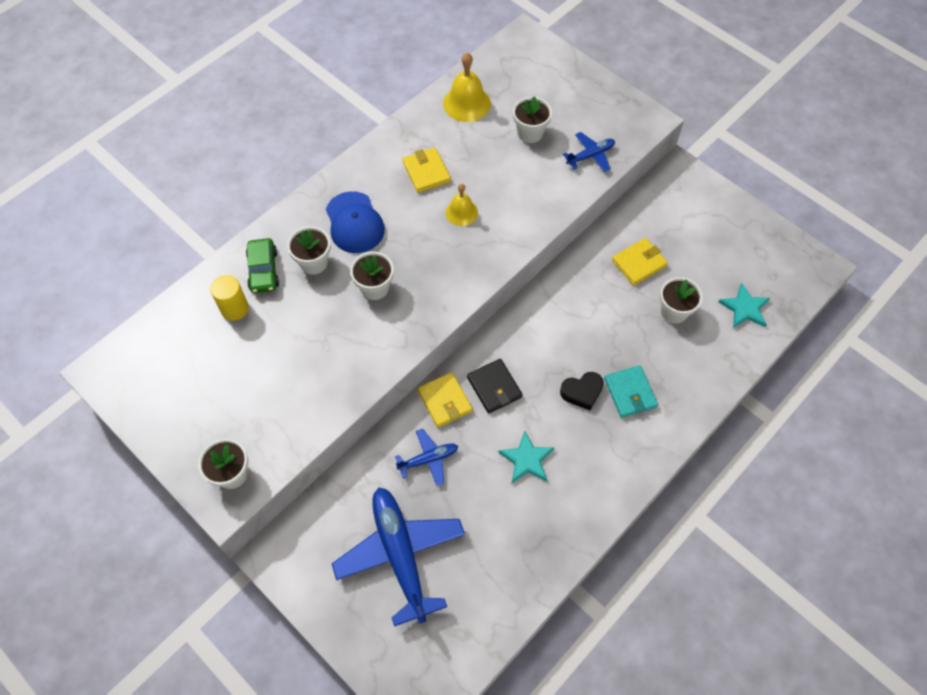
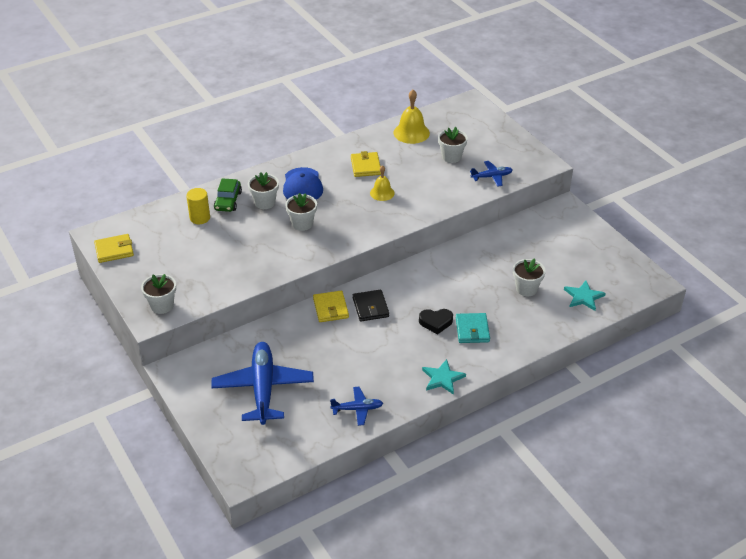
camera: 15 degrees right, 20 degrees down
blue plane [395,429,458,486] -> blue plane moved to [330,387,383,426]
turquoise star [498,431,554,483] -> turquoise star moved to [422,359,466,395]
yellow wallet [612,238,668,285] -> yellow wallet moved to [94,234,134,263]

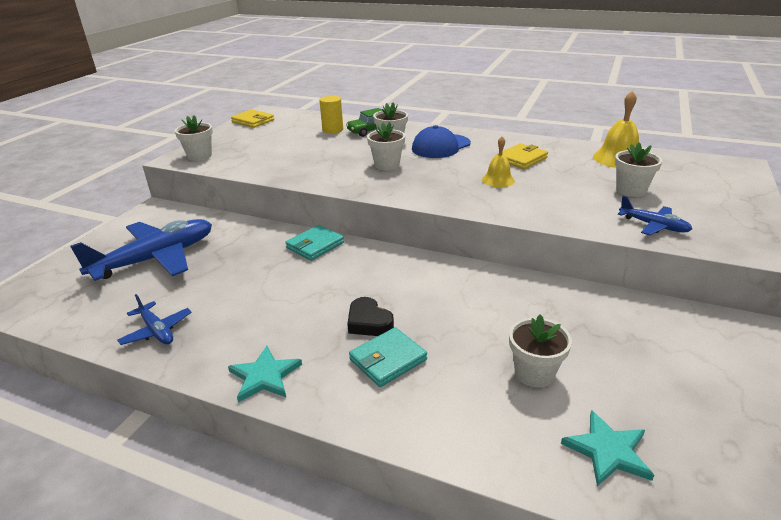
camera: 55 degrees right, 10 degrees down
yellow wallet [313,291,349,322] -> turquoise wallet [285,225,344,261]
black wallet [353,290,389,321] -> none

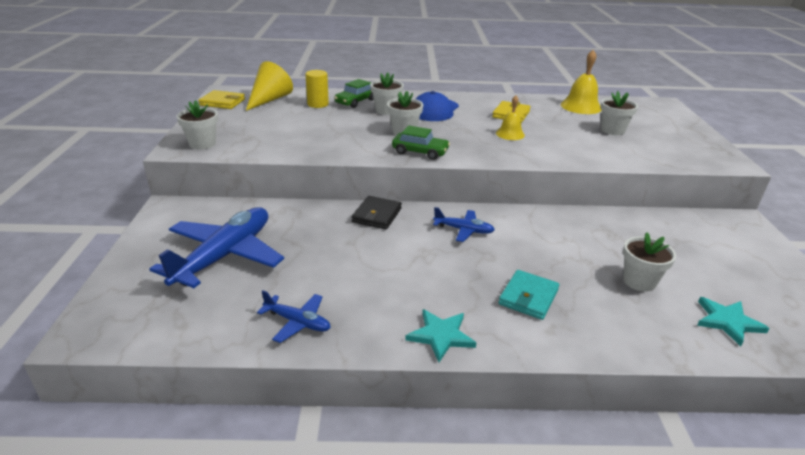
camera: 25 degrees left, 0 degrees up
turquoise wallet [285,225,344,261] -> black wallet [352,196,402,230]
black heart [347,297,394,336] -> none
blue plane [618,196,692,235] -> blue plane moved to [433,207,495,242]
none -> yellow cone [246,61,293,111]
none -> green car [392,126,450,160]

